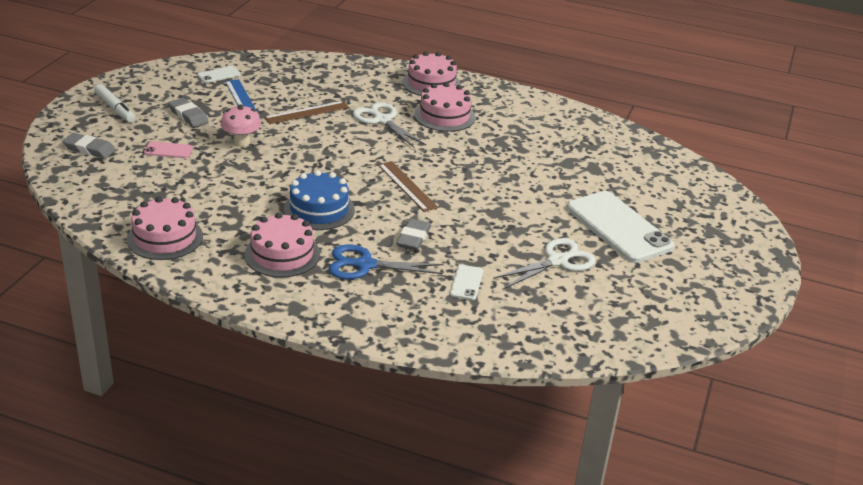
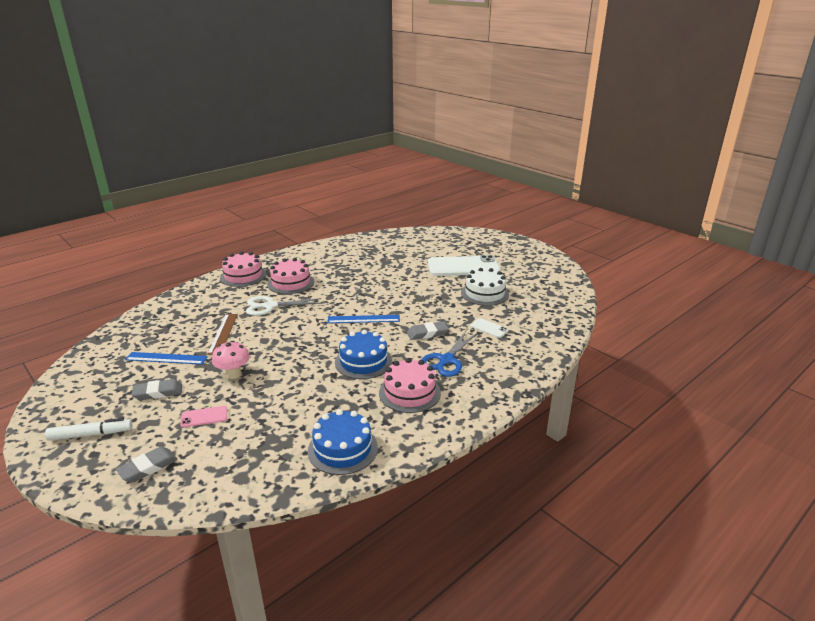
camera: 60 degrees left, 5 degrees down
pink cake [127,197,203,260] -> blue cake [308,409,378,475]
pink phone [144,141,193,158] -> pink phone turned 45 degrees clockwise [180,406,227,427]
white phone [197,66,241,83] -> none
brown ruler [378,161,438,212] -> blue ruler [327,315,400,323]
grey eraser [396,218,431,250] -> grey eraser turned 60 degrees counterclockwise [407,321,449,340]
white scissors [493,238,596,289] -> white cake [461,268,509,306]

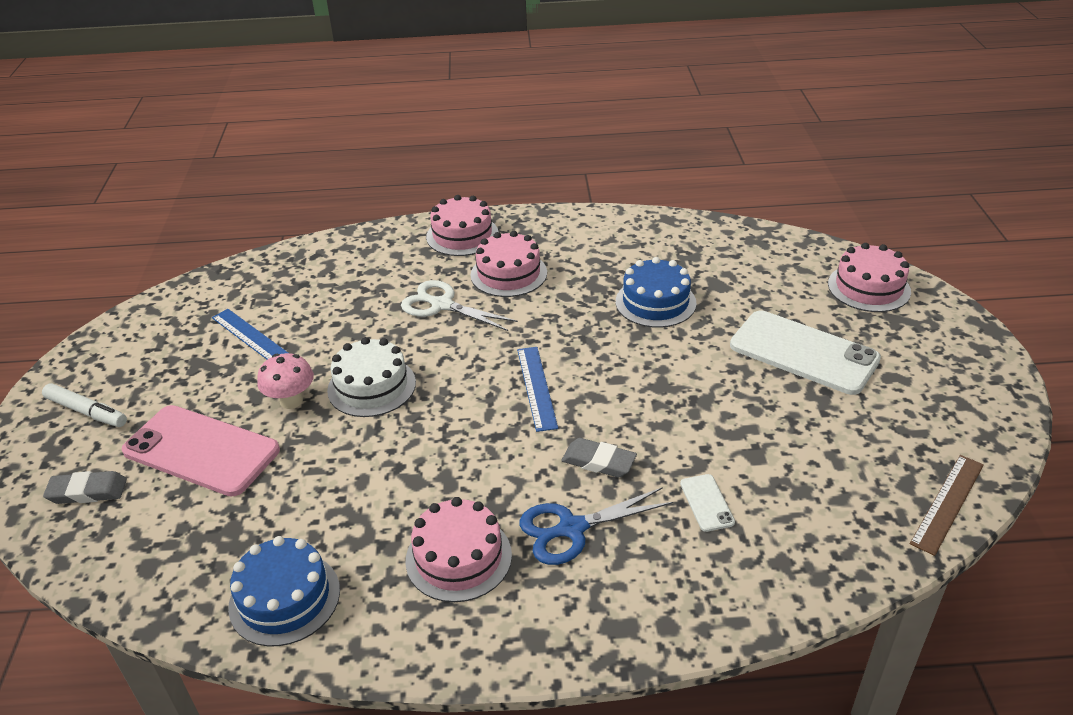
camera: 40 degrees right, 10 degrees up
grey eraser [131,379,182,400] -> none
pink phone [180,406,227,427] -> pink phone [122,405,280,497], size x2.33
brown ruler [207,314,238,355] -> brown ruler moved to [910,455,984,556]
blue ruler [327,315,400,323] -> blue ruler turned 45 degrees clockwise [517,347,558,432]
blue cake [335,330,392,379] -> blue cake moved to [616,257,697,328]
white cake [461,268,509,306] -> white cake moved to [327,337,416,417]
none -> pink cake [828,243,911,312]

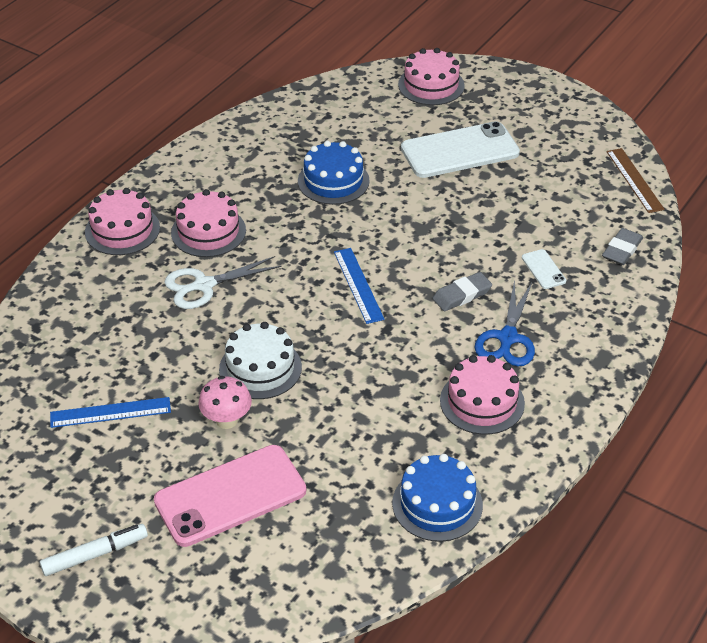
camera: 55 degrees left, 5 degrees up
grey eraser [43,471,127,504] -> grey eraser moved to [602,228,643,265]
blue ruler [517,347,558,432] -> blue ruler turned 45 degrees clockwise [334,248,385,324]
white phone [680,474,735,532] -> white phone turned 45 degrees clockwise [522,249,566,289]

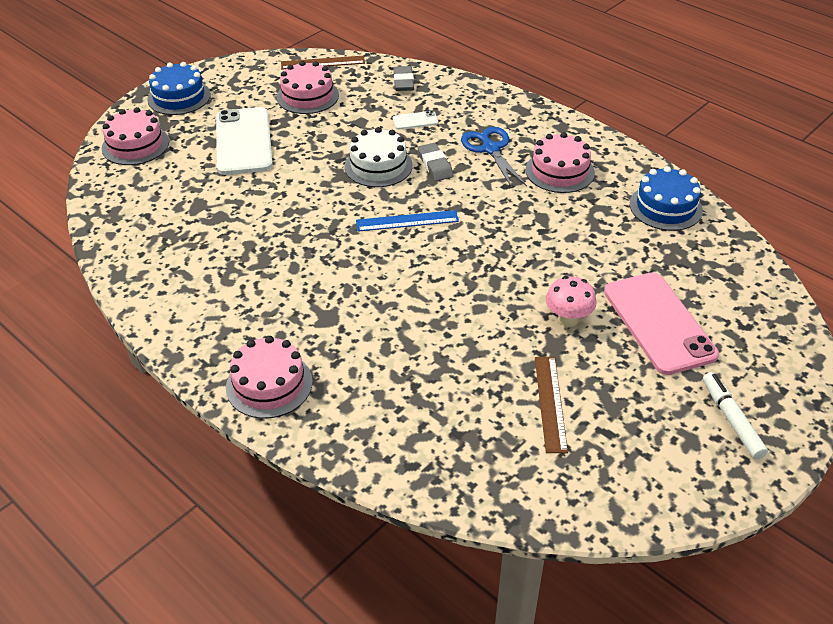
camera: 80 degrees left, 0 degrees up
blue ruler [50,397,171,428] -> brown ruler [535,357,568,453]
white scissors [164,256,282,309] -> none
pink cake [171,189,246,257] -> pink cake moved to [277,61,339,114]
white cake [219,322,302,399] -> white cake moved to [345,127,413,187]
blue cake [298,141,370,205] -> blue cake moved to [147,62,211,115]
blue scissors [475,279,535,366] -> blue scissors turned 135 degrees counterclockwise [461,127,527,188]
grey eraser [602,228,643,265] -> grey eraser turned 45 degrees clockwise [394,66,414,91]

